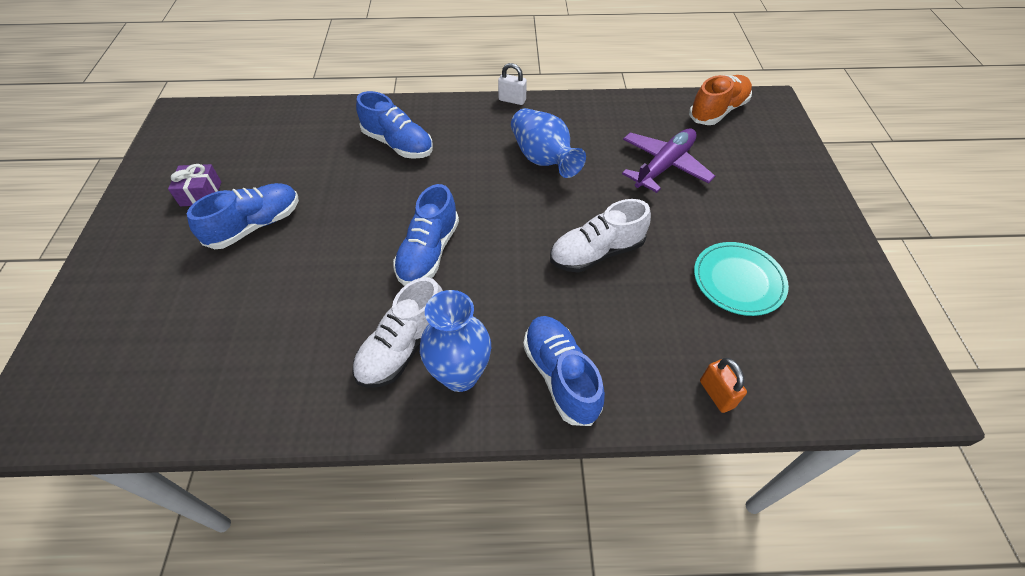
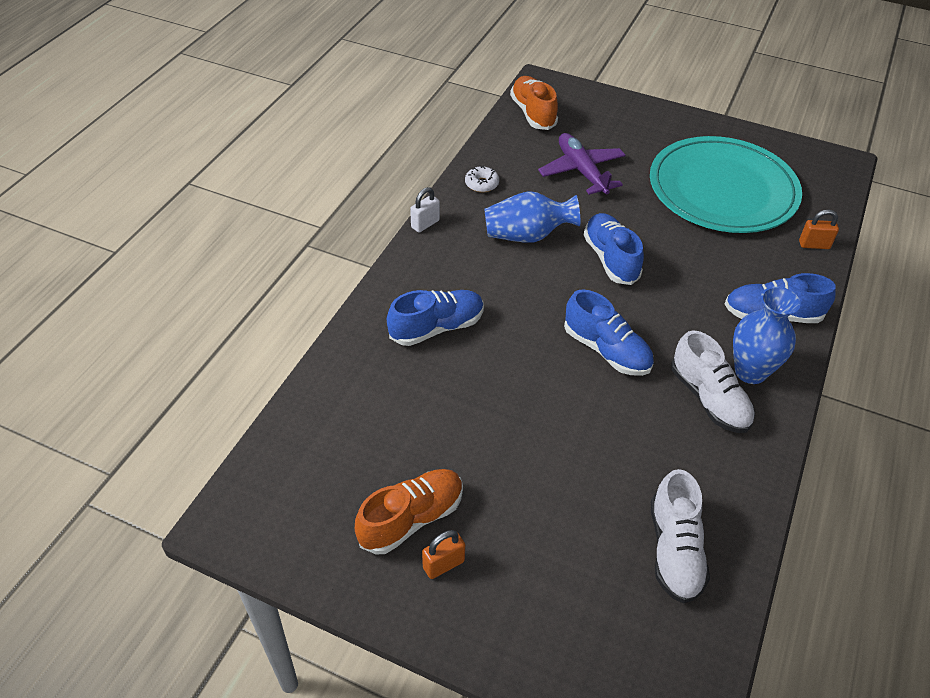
camera: 65 degrees left, 5 degrees down
purple gift [168,164,221,206] -> orange shoe [355,469,463,555]
blue shoe [187,183,299,249] -> blue shoe moved to [584,213,644,285]
white shoe [550,199,651,273] -> white shoe moved to [651,469,710,604]
turquoise plate [694,242,789,316] -> turquoise plate [650,136,802,233], size x2.03
none -> orange padlock [422,530,465,579]
none -> white donut [465,166,499,192]

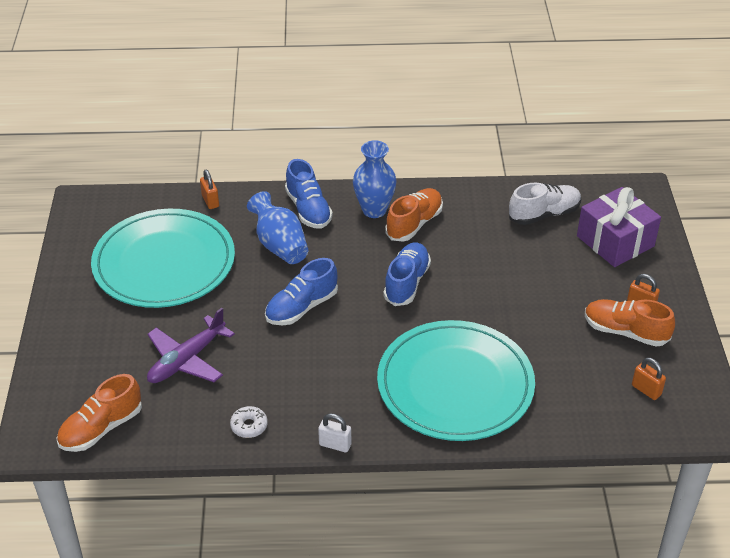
camera: 115 degrees left, 5 degrees down
blue shoe [387,290,484,346] -> turquoise plate [377,320,535,441]
blue vase [484,191,580,243] -> blue vase moved to [247,191,308,264]
white shoe [671,330,755,433] -> orange shoe [386,188,443,242]
none -> purple gift [577,187,661,267]
none -> orange padlock [632,358,666,400]

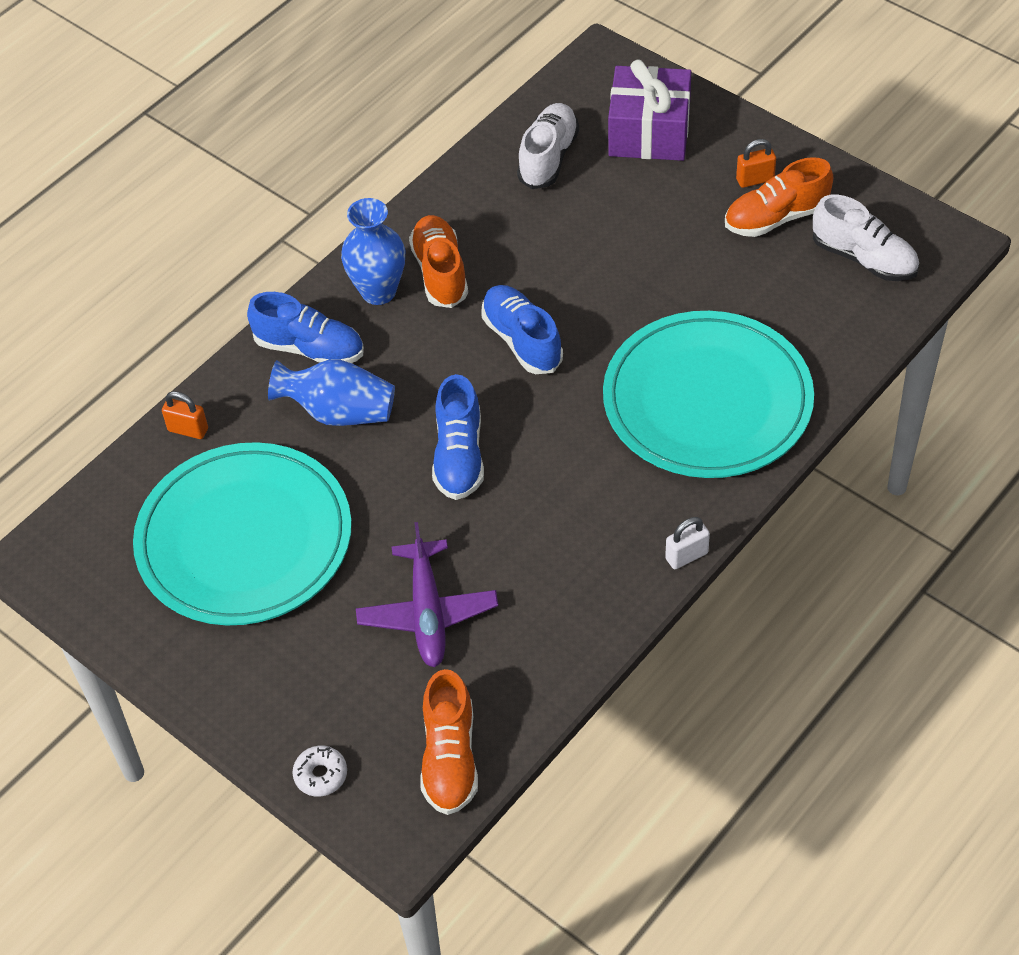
camera: 45 degrees left, 10 degrees up
white donut [230,406,268,438] -> white donut moved to [292,746,347,797]
orange padlock [632,358,666,400] -> white shoe [813,195,919,281]

